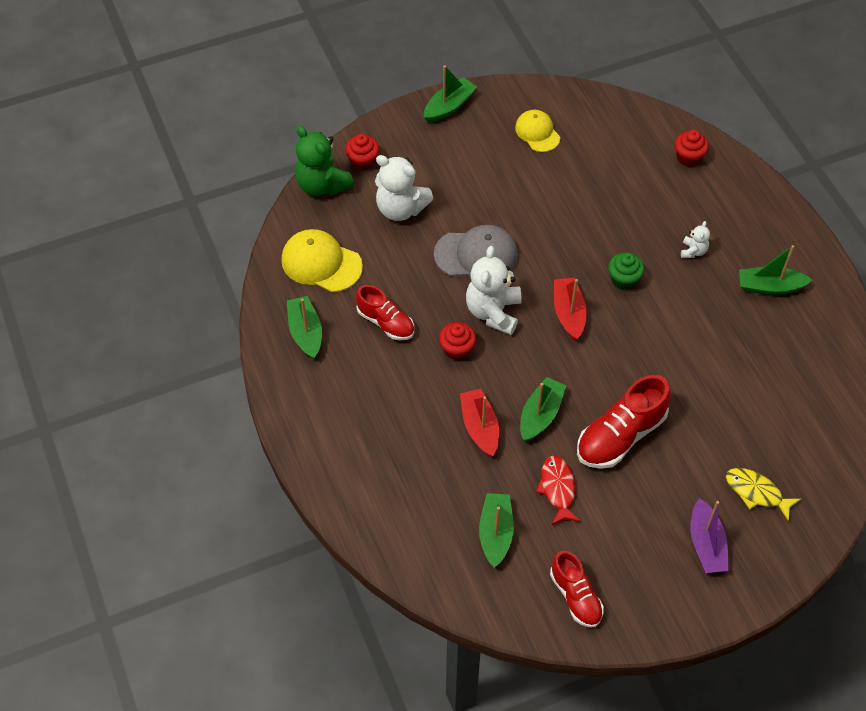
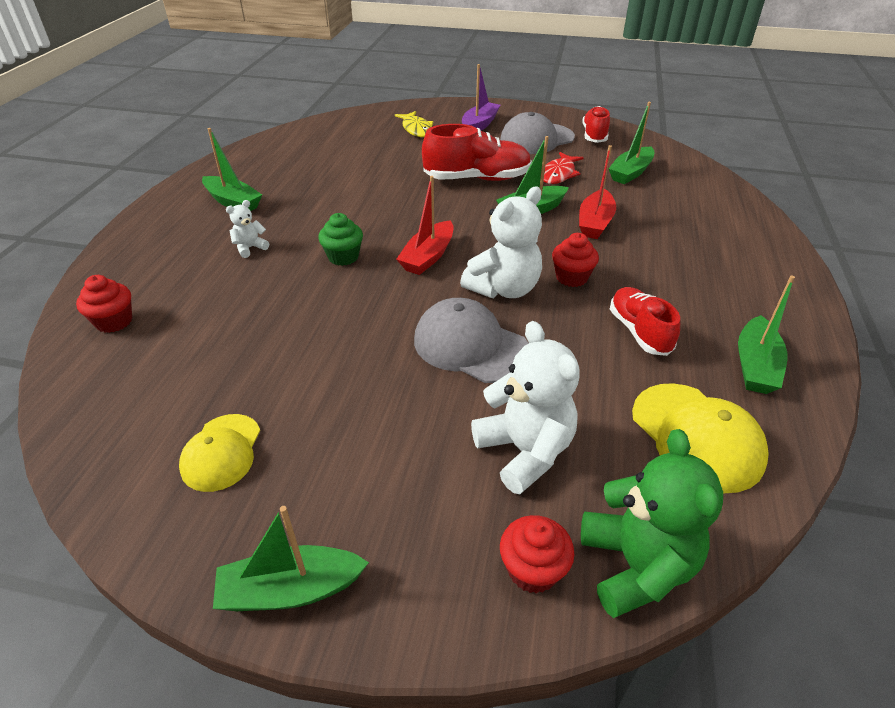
camera: 145 degrees left, 15 degrees down
none -> grey cap [500,112,575,154]

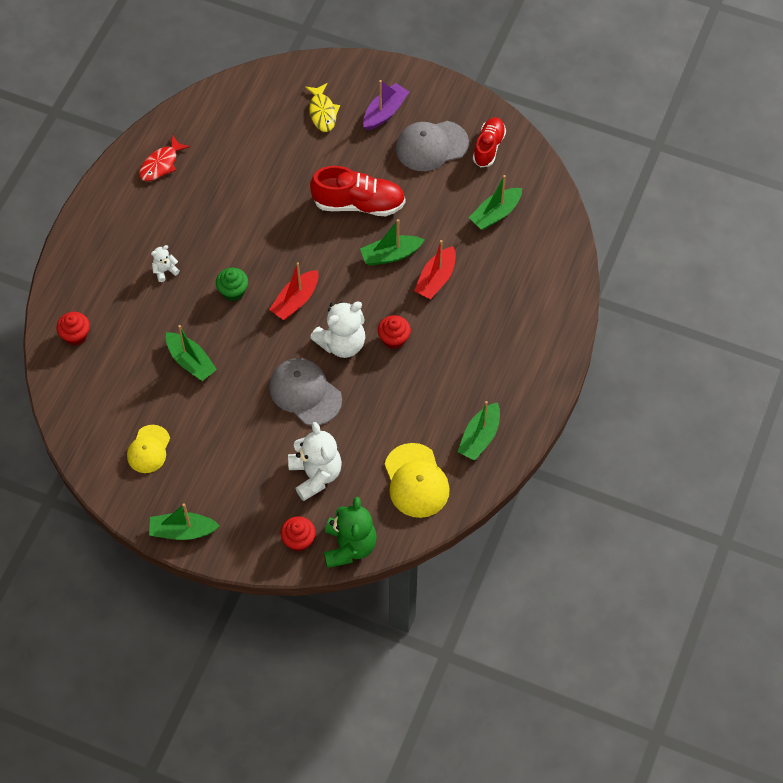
camera: 10 degrees right, 20 degrees up
green boat [202,128,262,211] -> green boat moved to [166,325,217,381]
red fish [543,152,584,184] -> red fish moved to [139,135,190,181]
red shoe [610,287,680,356] -> none

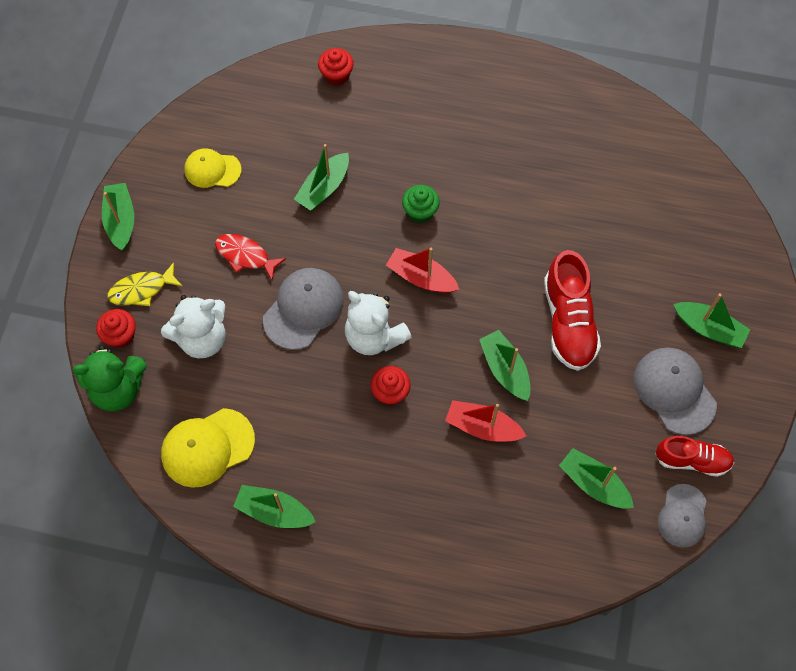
camera: 80 degrees right, 5 degrees up
red fish [139,135,190,181] -> red fish moved to [215,234,286,280]
white teddy bear [151,245,180,282] -> none
yellow fish [305,83,340,132] -> yellow fish moved to [107,262,182,306]
purple boat [363,80,409,130] -> green boat [673,293,750,348]
none -> grey cap [658,484,706,548]

